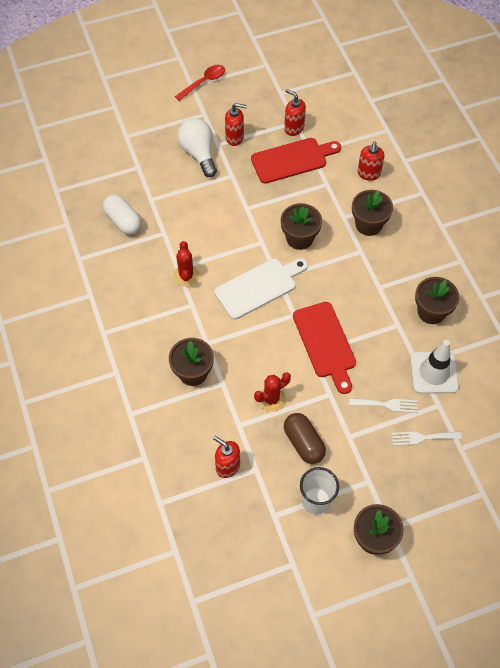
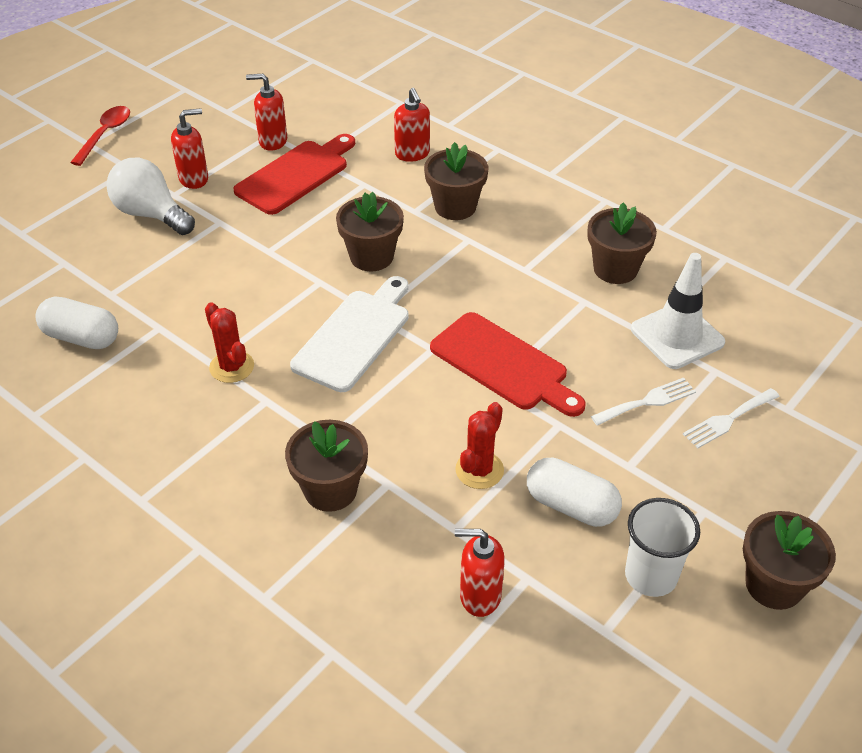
camera: 30 degrees left, 15 degrees down
brown capsule [284,413,326,464] -> white capsule [527,458,622,527]

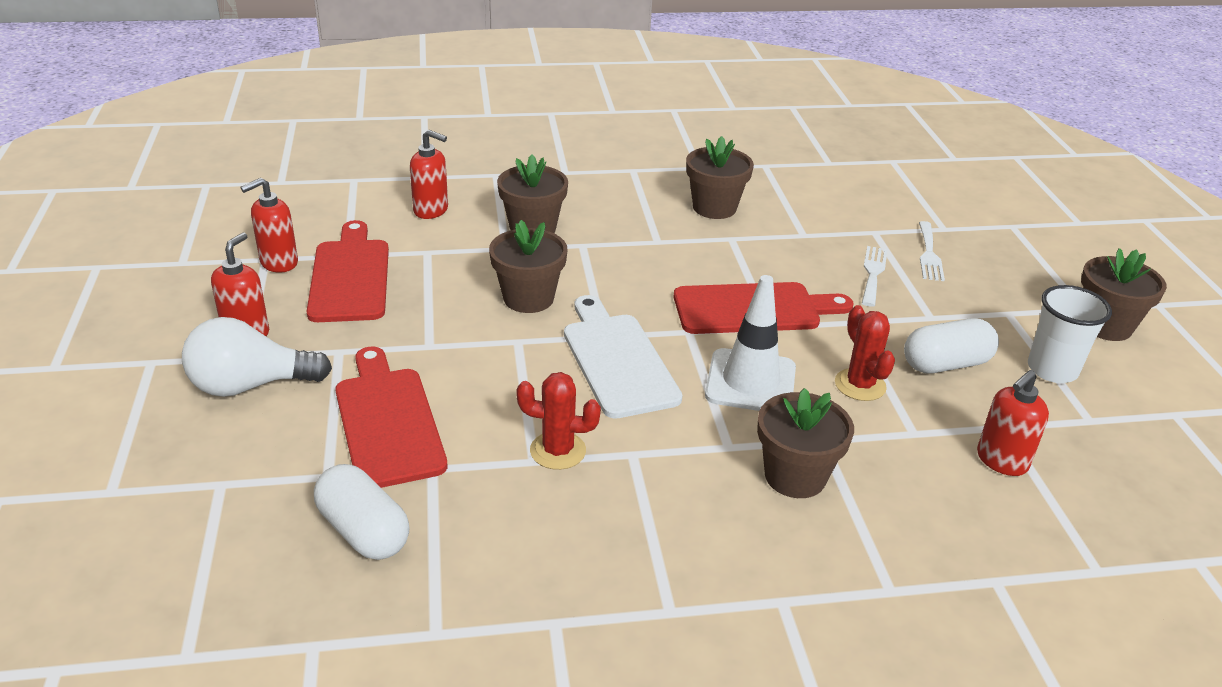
camera: 50 degrees left, 10 degrees down
white capsule [36,296,118,349] -> white capsule turned 75 degrees clockwise [314,464,410,560]
red spoon [70,106,130,166] -> none
white traffic cone [631,253,725,369] -> white traffic cone moved to [705,275,796,411]
none -> red cutting board [335,346,448,488]

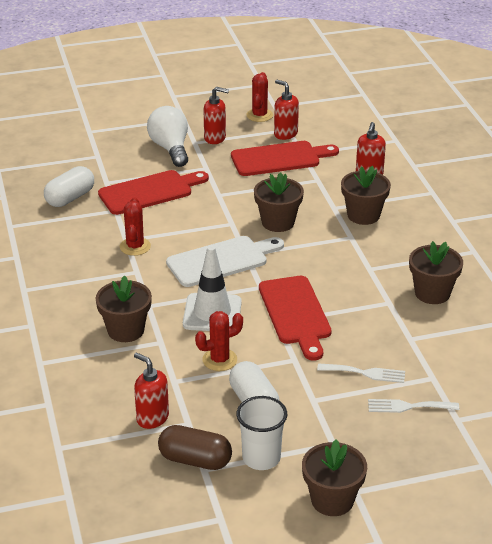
camera: 85 degrees right, 0 degrees up
none -> brown capsule [158,425,232,470]
none -> red cactus [246,72,273,122]

